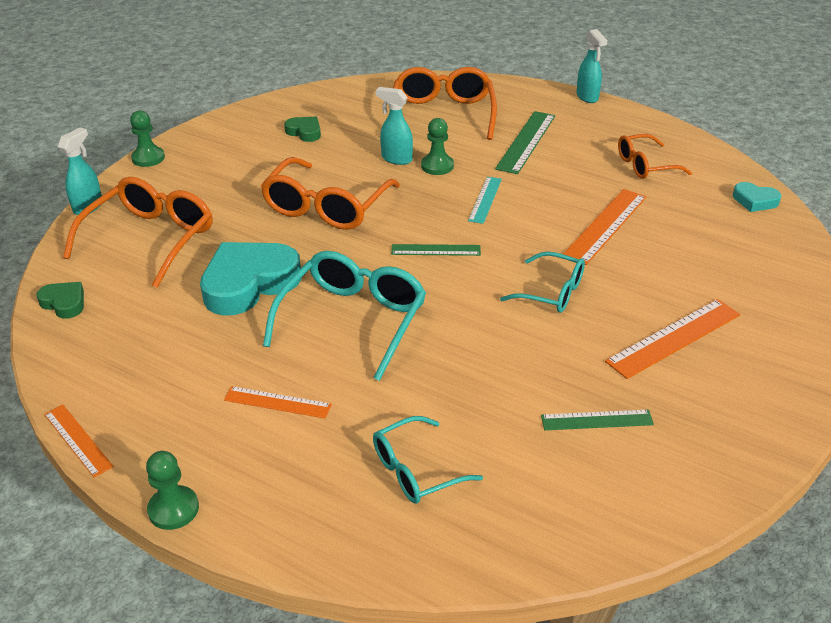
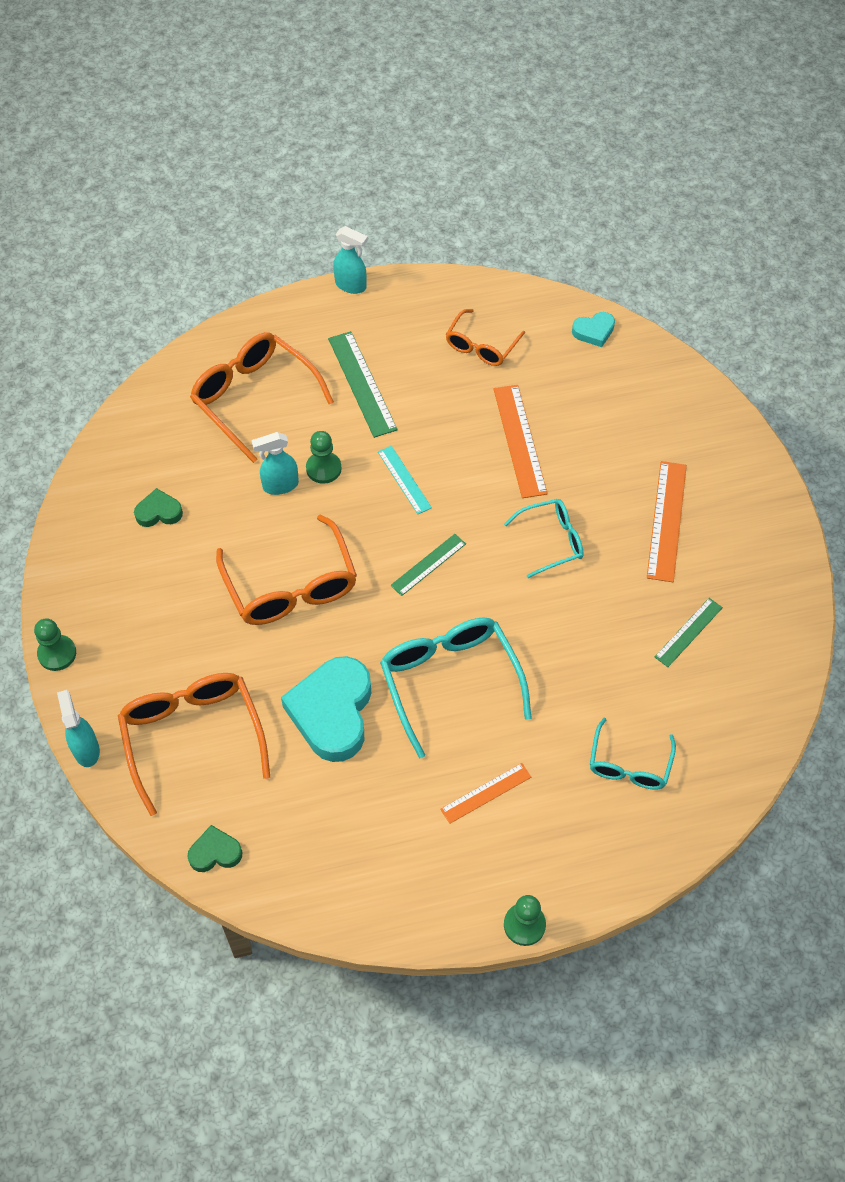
camera: 45 degrees left, 20 degrees up
orange ruler [44,405,114,478] -> none

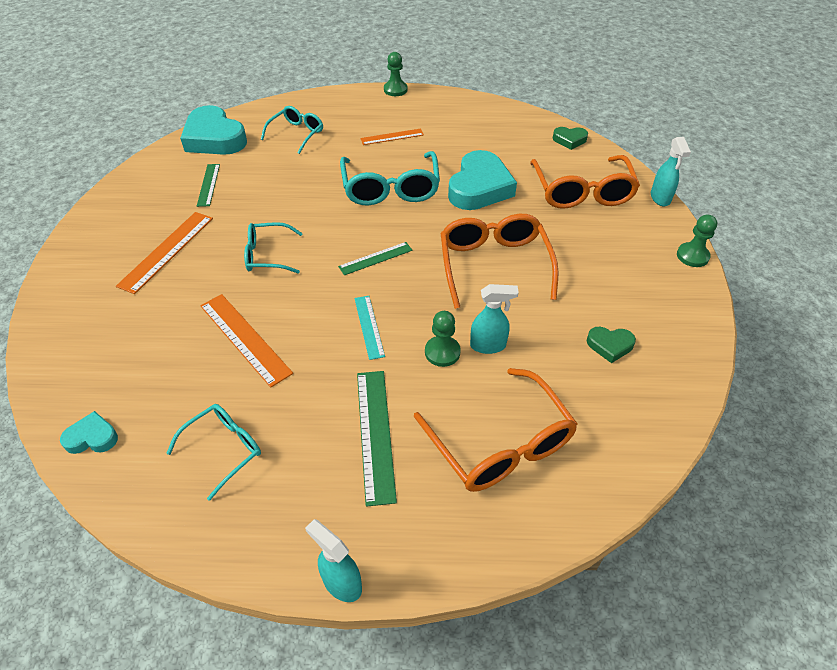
camera: 165 degrees left, 10 degrees down
orange glasses [446,309,525,366] -> turquoise glasses [166,404,261,501]
orange ruler [494,385,548,498] -> orange ruler turned 45 degrees counterclockwise [200,294,293,388]
green ruler [655,598,723,667] -> green ruler turned 60 degrees counterclockwise [197,164,220,207]
none -> turquoise heart [180,105,247,155]

